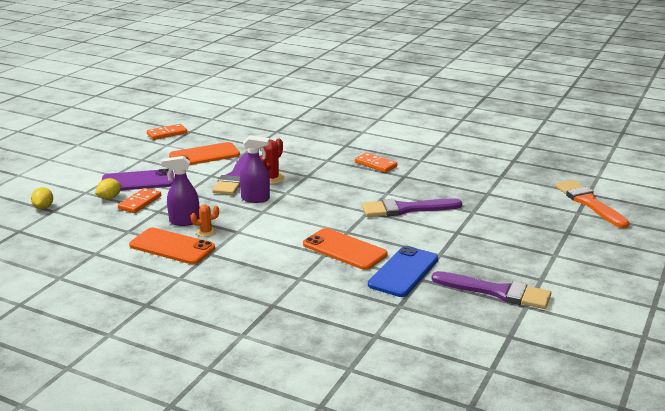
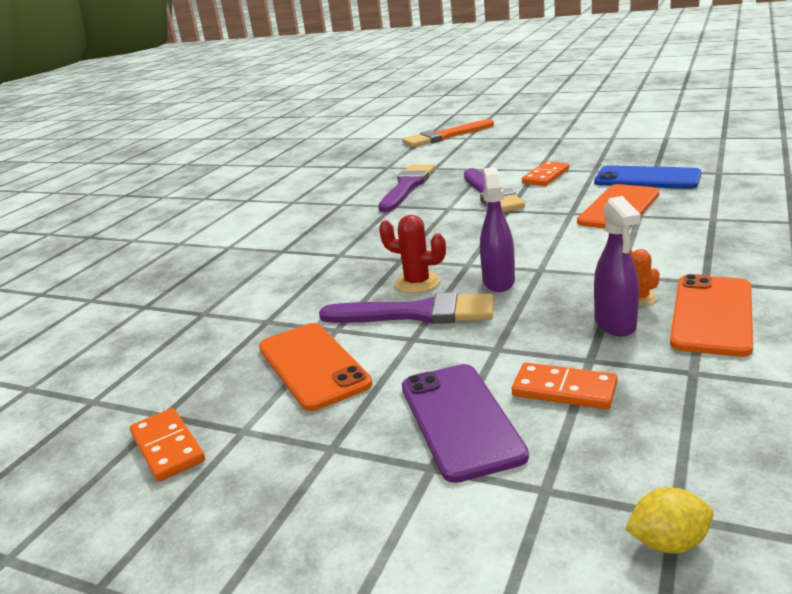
camera: 90 degrees left, 0 degrees up
yellow lemon [95,178,121,199] -> none
orange domino [355,153,397,173] -> orange domino moved to [522,161,569,186]
purple brush [431,271,551,309] -> purple brush moved to [378,164,435,212]

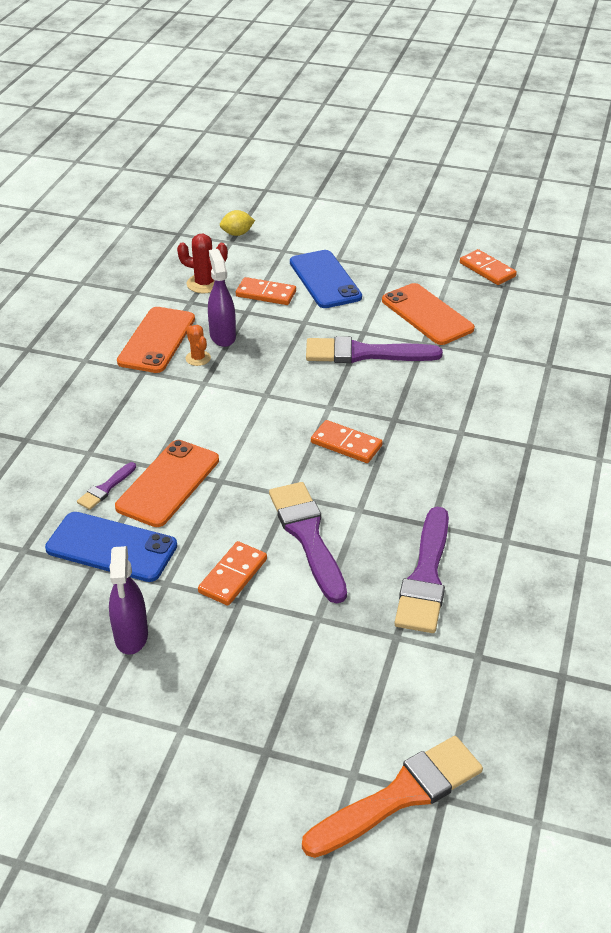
camera: 170 degrees right, 15 degrees up
red cactus [379,215,446,293] -> red cactus moved to [177,234,228,293]
purple phone [402,364,529,483] -> blue phone [290,250,362,308]
purple spray bottle [480,167,515,292] -> purple spray bottle moved to [109,546,148,655]
none -> purple brush [77,462,136,510]
none -> orange domino [311,420,383,463]

